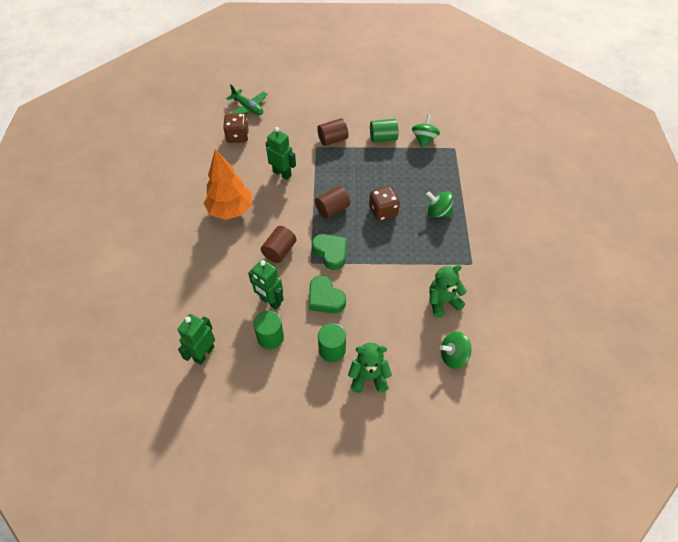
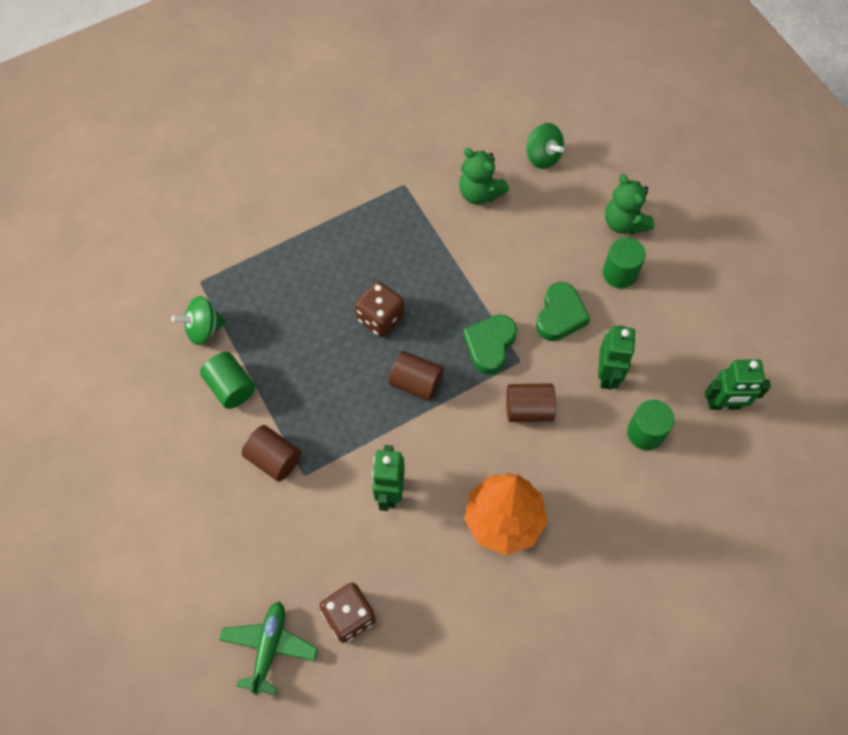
camera: 120 degrees left, 10 degrees up
green cylinder [253,311,284,349] -> green cylinder moved to [627,400,674,450]
green spinning top [426,191,453,217] -> none

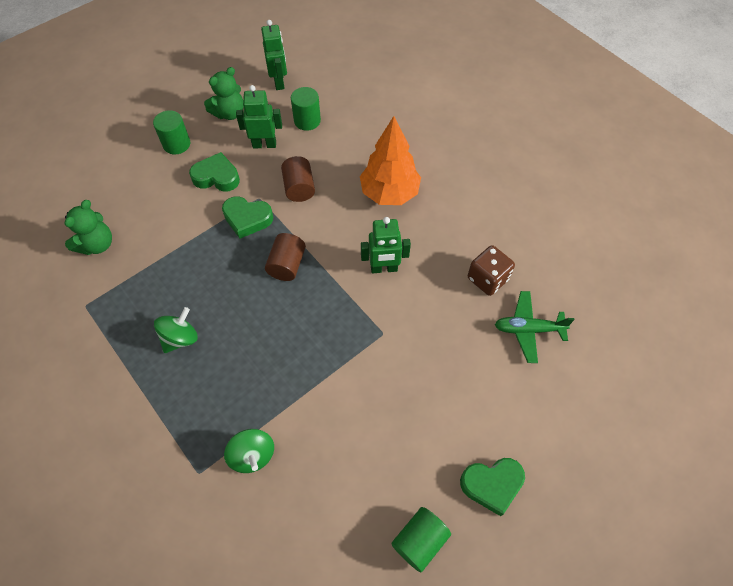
camera: 100 degrees left, 5 degrees down
green cylinder [200,352,255,409] -> green cylinder moved to [391,507,451,572]
brown cylinder [242,425,301,482] -> none
brown dice [355,281,404,337] -> none
green spinning top [526,123,564,169] -> green spinning top moved to [154,307,198,353]
green teddy bear [605,174,654,235] -> green teddy bear moved to [204,67,244,120]
none -> green heart [460,458,525,516]

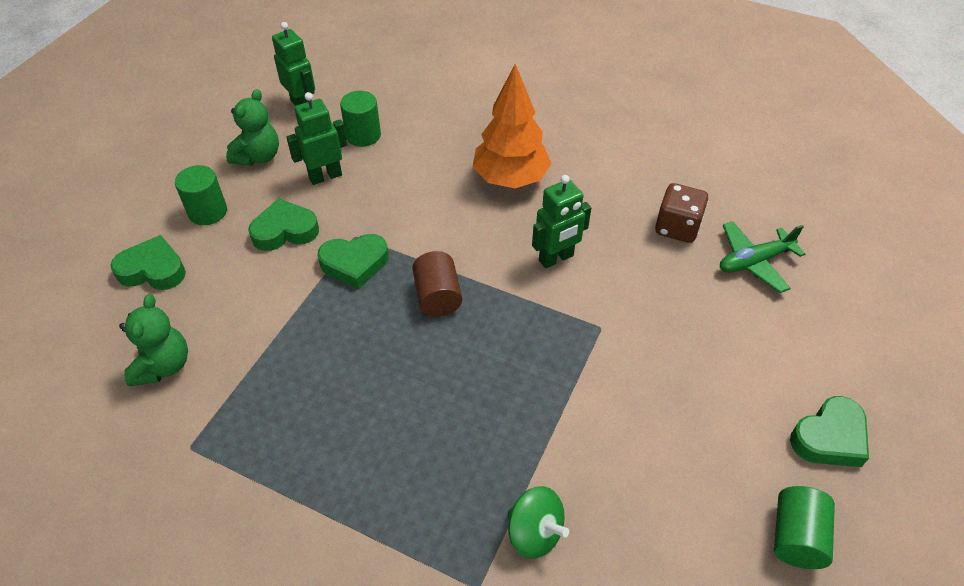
camera: 25 degrees left, 10 degrees down
green spinning top [154,307,198,353] -> none
brown cylinder [281,156,315,202] -> none
none -> green heart [110,235,186,290]

